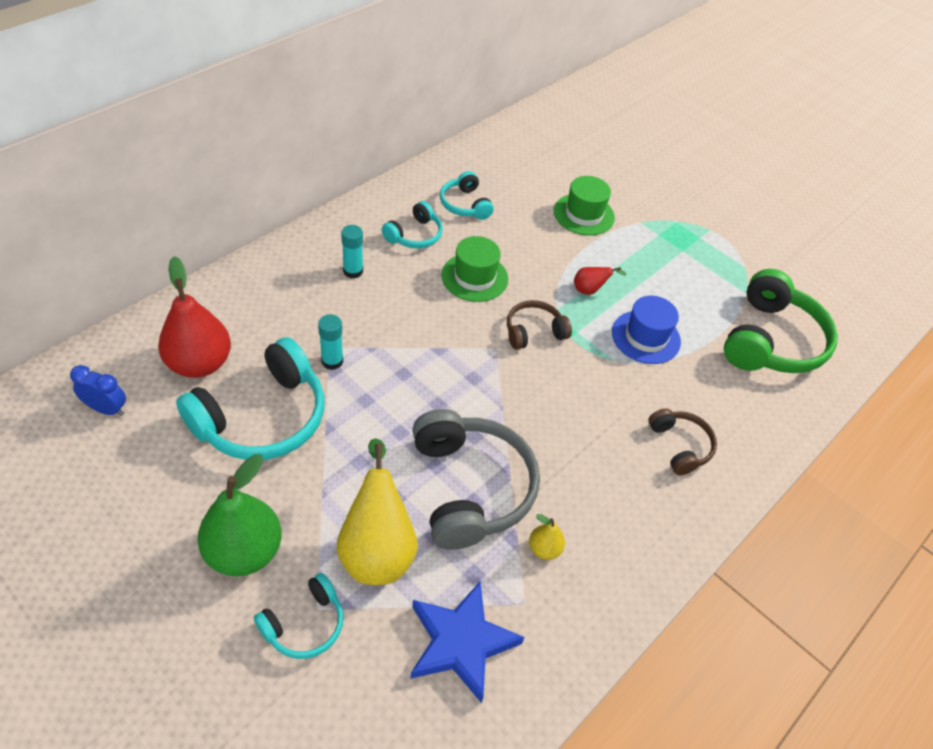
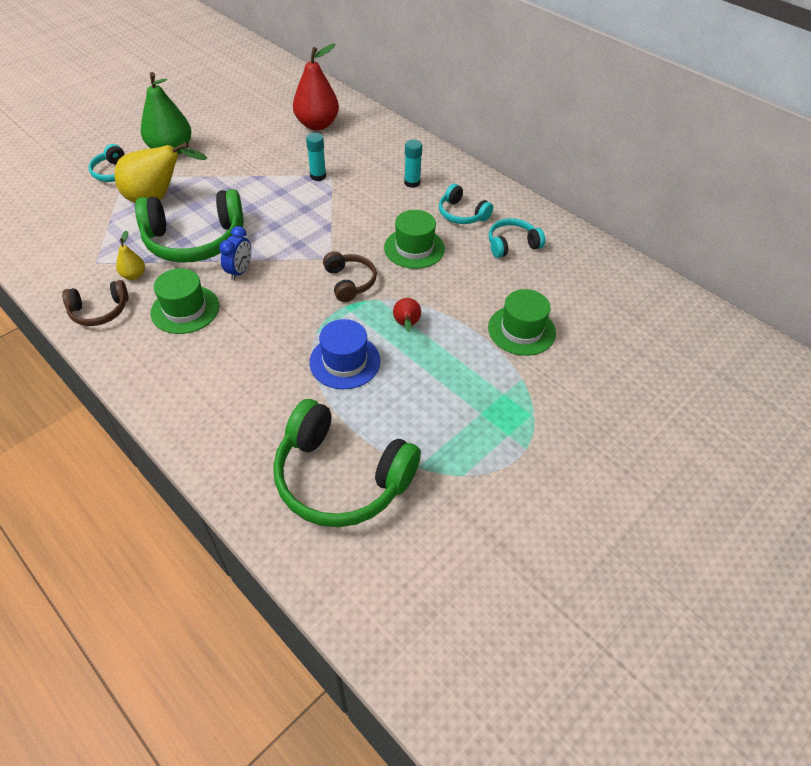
camera: 95 degrees right, 0 degrees up
blue clock [70,365,126,416] -> blue clock moved to [219,226,251,281]
turquoise headphones [176,337,325,460] -> none
blue star [410,581,524,703] -> none
grey headphones [412,409,540,550] -> green headphones [135,189,244,263]
brown headphones [648,408,717,475] -> brown headphones moved to [62,280,128,326]
none -> green hat [151,268,219,334]

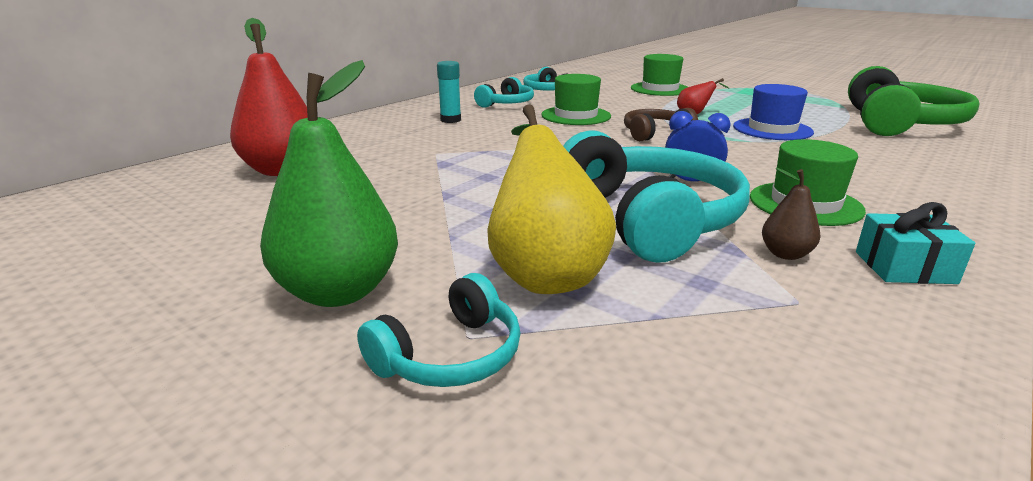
camera: 95 degrees left, 25 degrees down
brown headphones [62,280,128,326] -> turquoise gift [856,202,975,284]
yellow pear [116,230,145,280] -> brown pear [762,168,820,260]
green headphones [135,189,244,263] -> turquoise headphones [563,130,750,263]
turquoise glue stick [306,133,326,181] -> none

